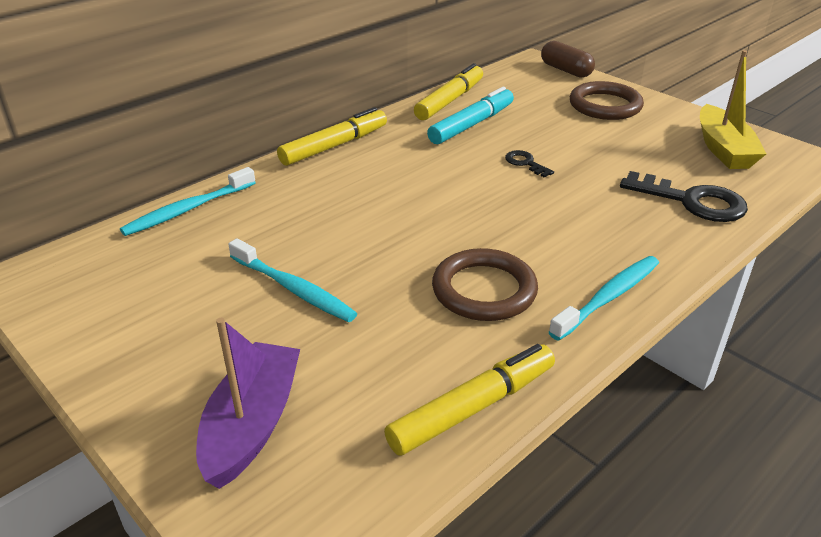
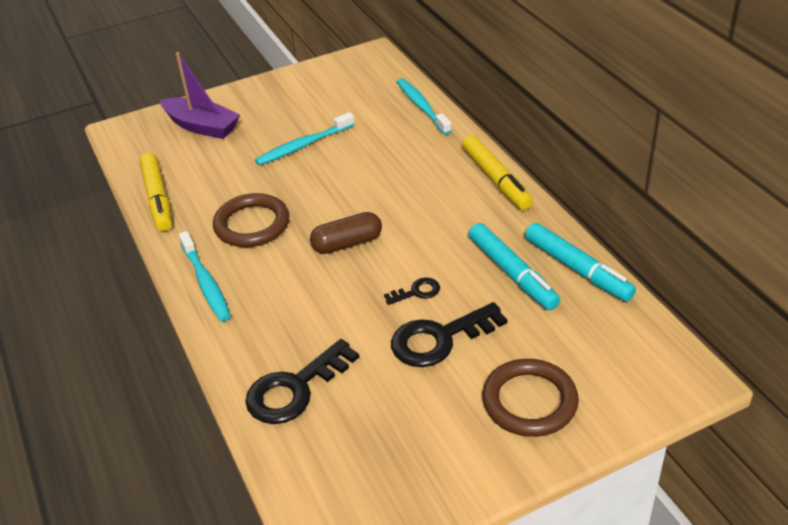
camera: 110 degrees right, 5 degrees up
yellow marker [414,63,483,120] -> turquoise marker [525,223,636,302]
brown capsule [541,41,595,78] -> brown capsule moved to [310,212,382,254]
yellow boat [700,50,766,169] -> none
none -> black key [391,302,507,367]

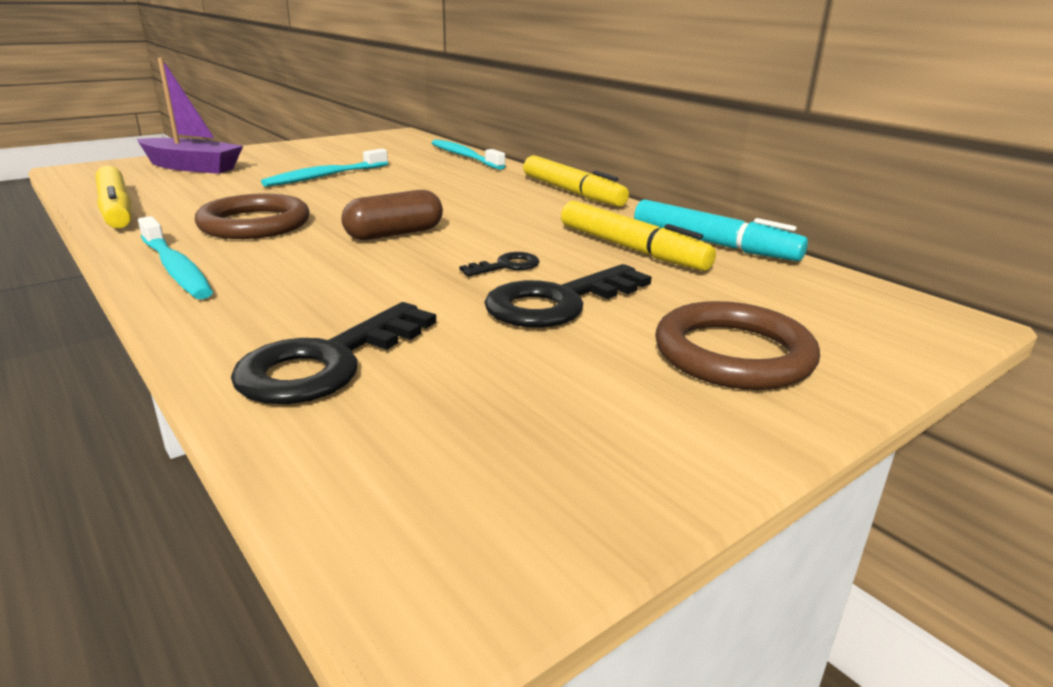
camera: 15 degrees left, 15 degrees down
turquoise marker [469,223,560,311] -> yellow marker [561,201,716,271]

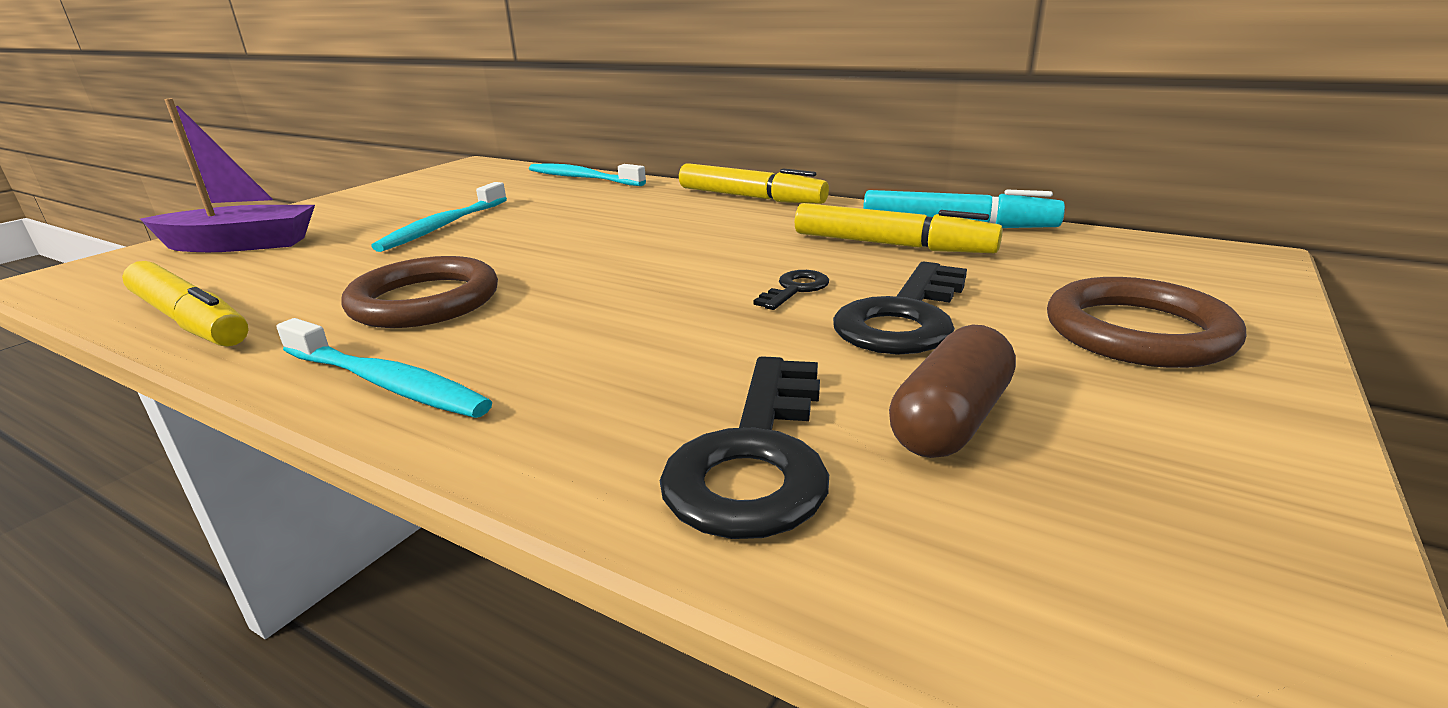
camera: 20 degrees left, 0 degrees up
brown capsule [341,190,443,240] -> brown capsule moved to [889,324,1016,458]

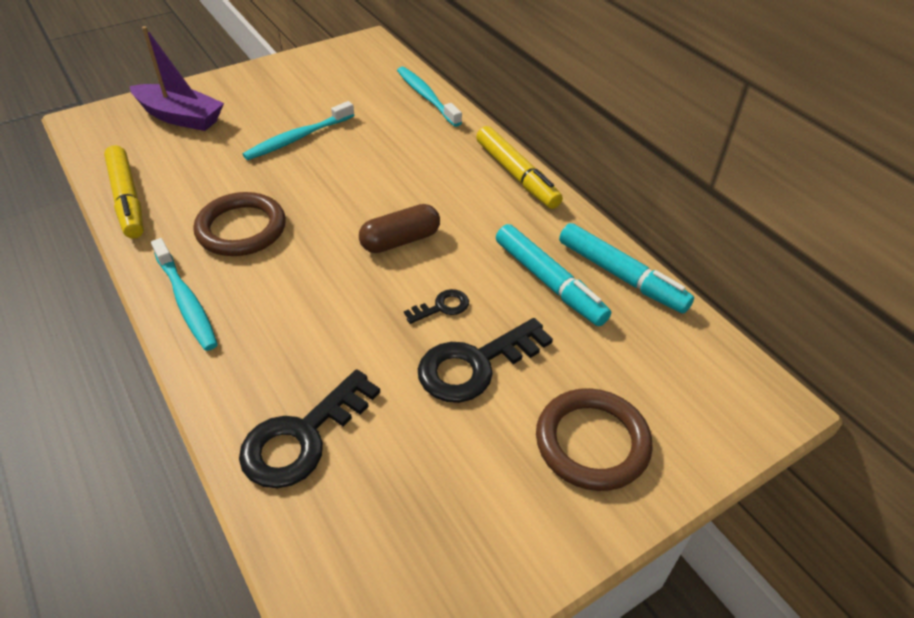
camera: 25 degrees right, 20 degrees up
yellow marker [794,203,1003,253] -> turquoise marker [496,224,611,326]
brown capsule [889,324,1016,458] -> brown capsule moved to [359,204,440,253]

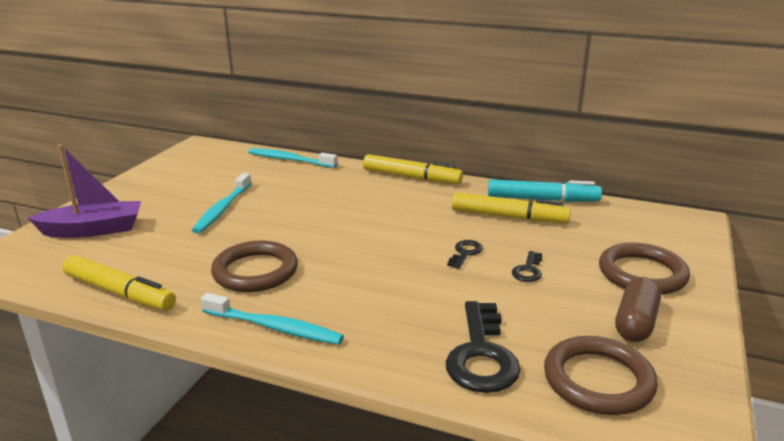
camera: 35 degrees left, 20 degrees down
brown capsule [359,204,440,253] -> brown capsule moved to [615,277,661,342]
black key [418,318,553,403] -> black key [512,251,542,282], size x0.50
turquoise marker [496,224,611,326] -> yellow marker [452,192,571,223]
none -> brown ring [544,336,658,415]

